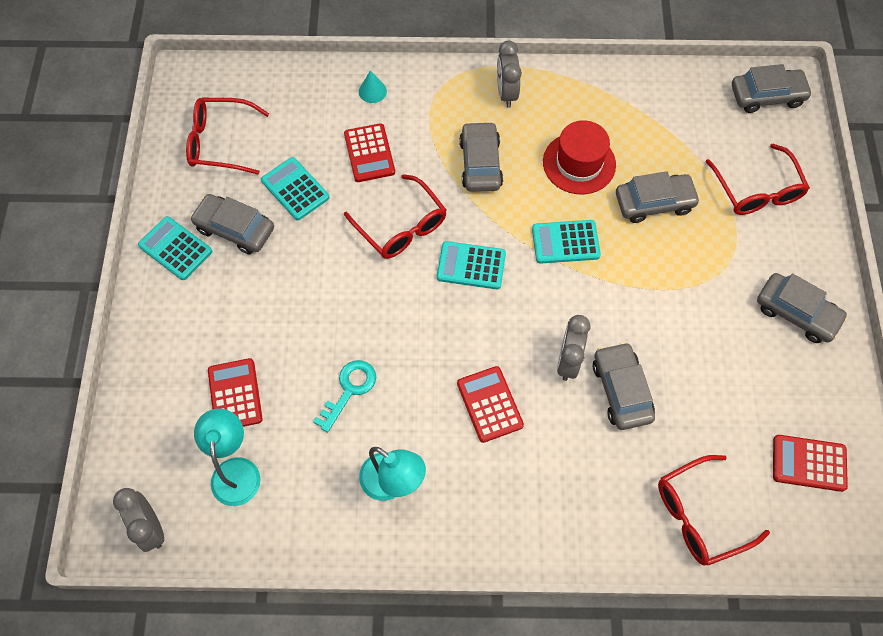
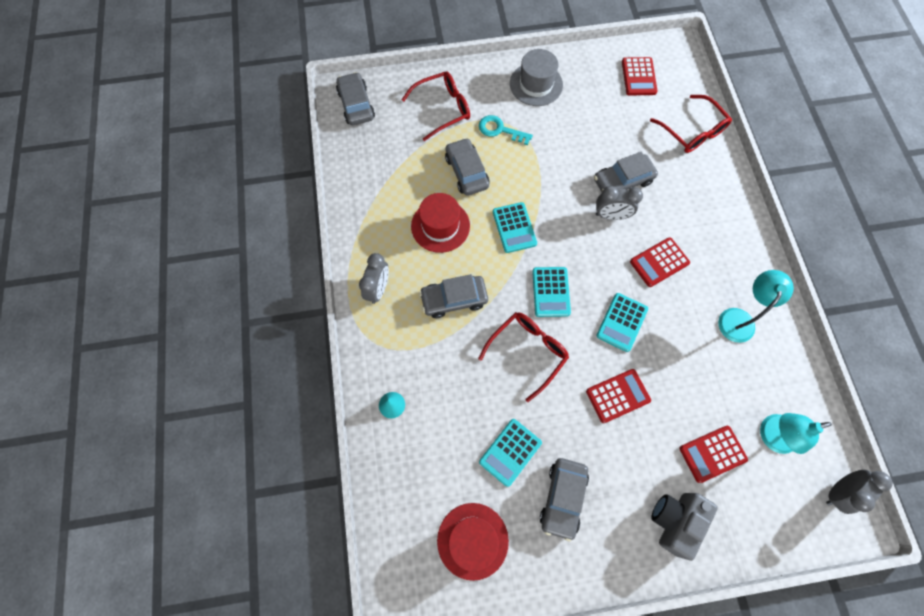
camera: 100 degrees left, 5 degrees up
turquoise calculator [138,216,212,280] -> turquoise calculator moved to [596,293,648,352]
red glasses [186,98,269,175] -> red hat [437,503,509,581]
turquoise key [313,360,376,433] -> turquoise key moved to [479,115,533,145]
red calculator [344,123,395,182] -> red calculator moved to [586,369,651,423]
grey clock [497,40,522,108] -> grey clock turned 60 degrees counterclockwise [359,253,389,304]
grey car [757,273,848,343] -> grey hat [510,49,563,106]
none -> grey camera [651,493,718,561]

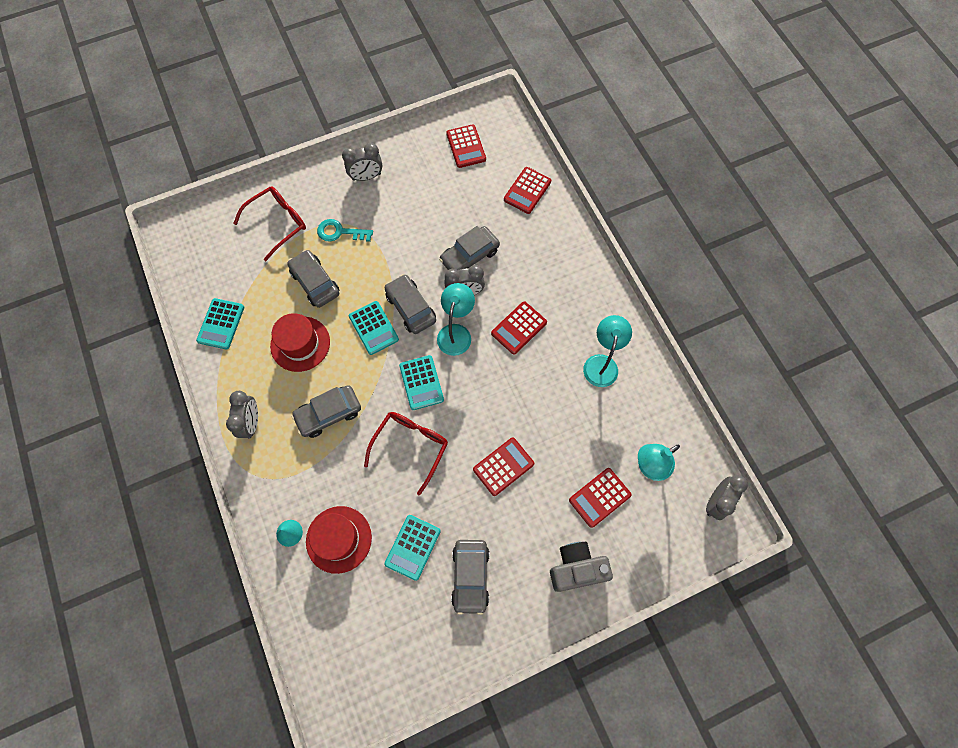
camera: 15 degrees left, 0 degrees up
grey car [336,72,375,125] -> grey car moved to [385,274,436,334]
red hat [437,503,509,581] -> red hat moved to [306,506,372,574]
grey hat [510,49,563,106] -> grey clock [342,143,382,181]
turquoise calculator [596,293,648,352] -> turquoise calculator moved to [196,298,244,349]
red glasses [650,95,732,153] -> red calculator [504,167,551,214]
grey camera [651,493,718,561] -> grey camera turned 60 degrees clockwise [550,542,613,592]
none -> turquoise lamp [437,283,475,356]

